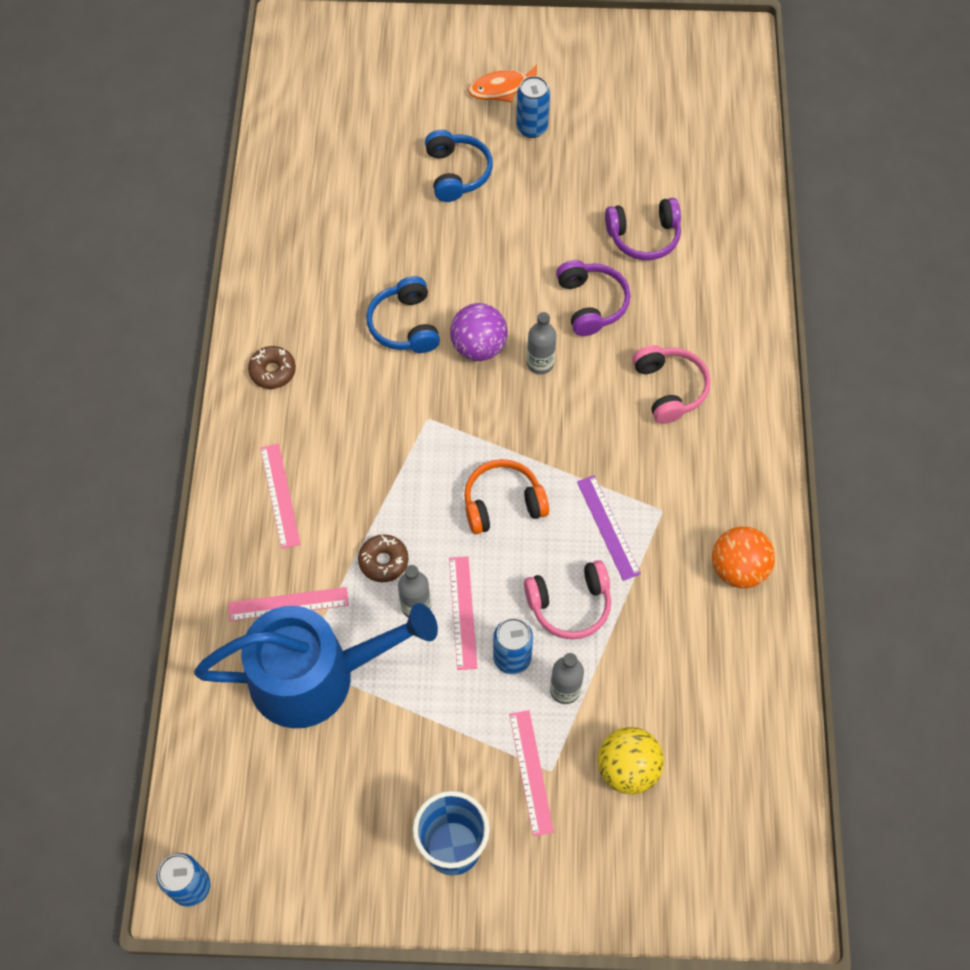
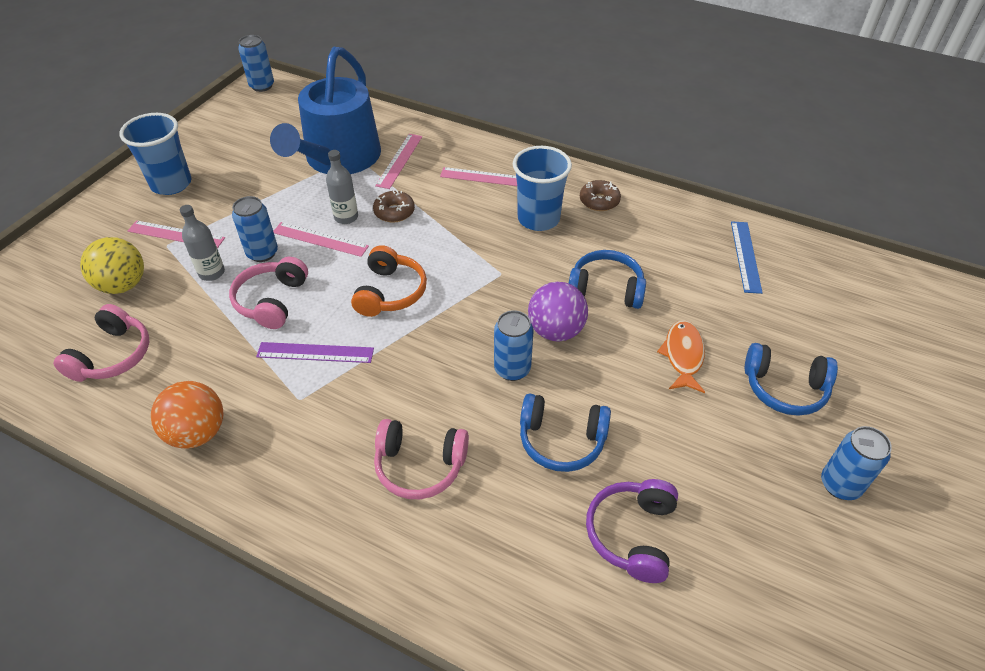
camera: 115 degrees right, 15 degrees down
orange fish [468,64,537,102] -> orange fish moved to [657,320,705,393]
grey bottle [527,312,556,375] -> blue can [494,310,534,381]
purple headphones [556,260,630,336] -> blue headphones [520,393,611,472]
none -> pink headphones [53,304,149,382]
none -> blue cup [513,146,572,231]
none -> blue ruler [731,221,763,294]

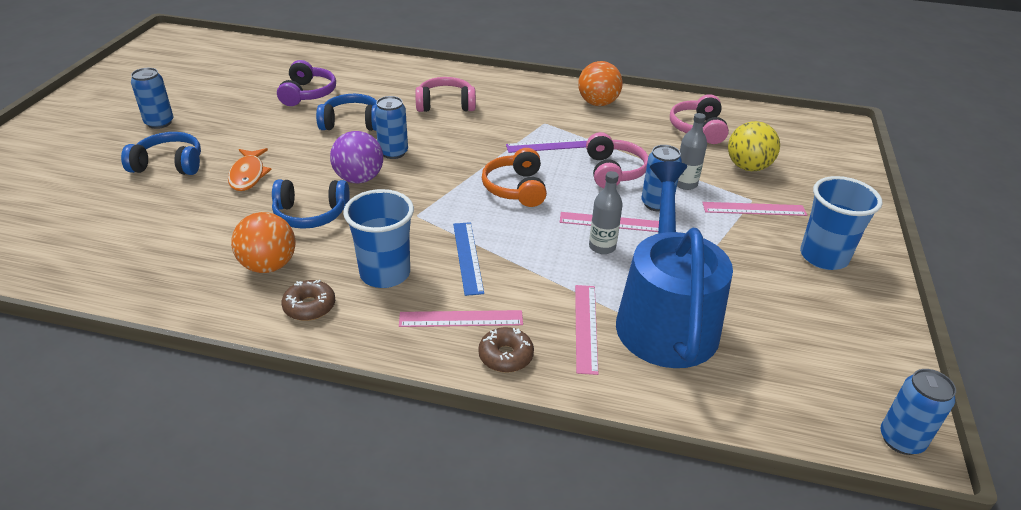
camera: 165 degrees right, 10 degrees down
brown donut [373,190,415,223] -> brown donut moved to [478,327,534,373]
blue ruler [731,221,763,294] -> blue ruler moved to [453,222,484,296]
none -> orange ball [231,212,295,273]

